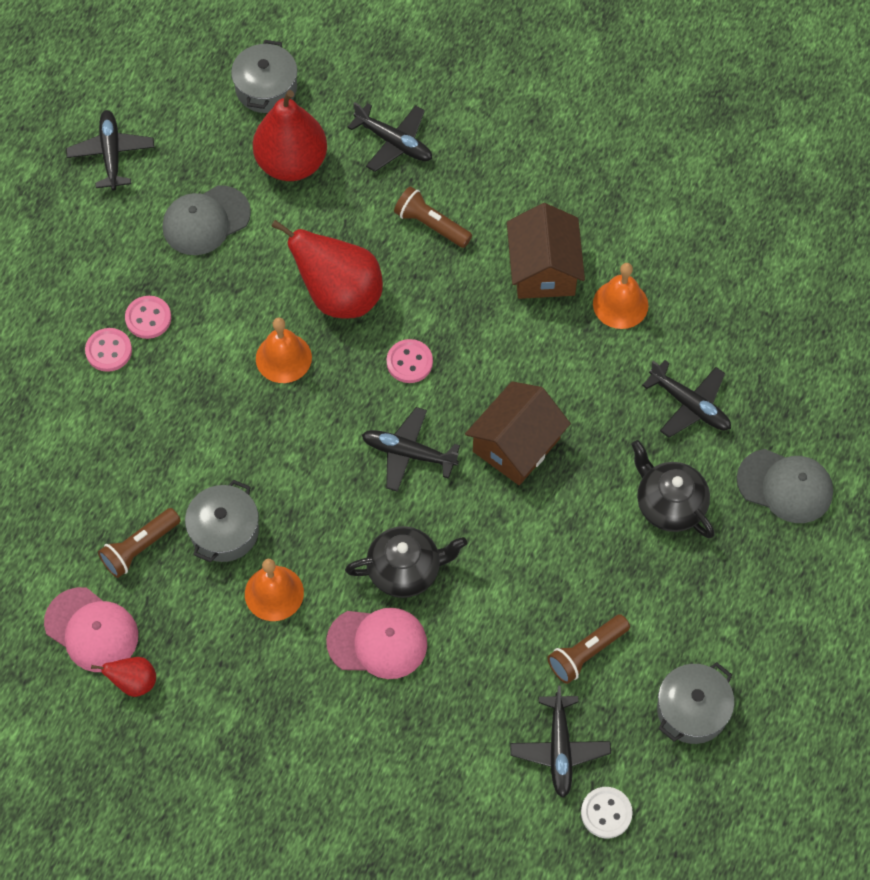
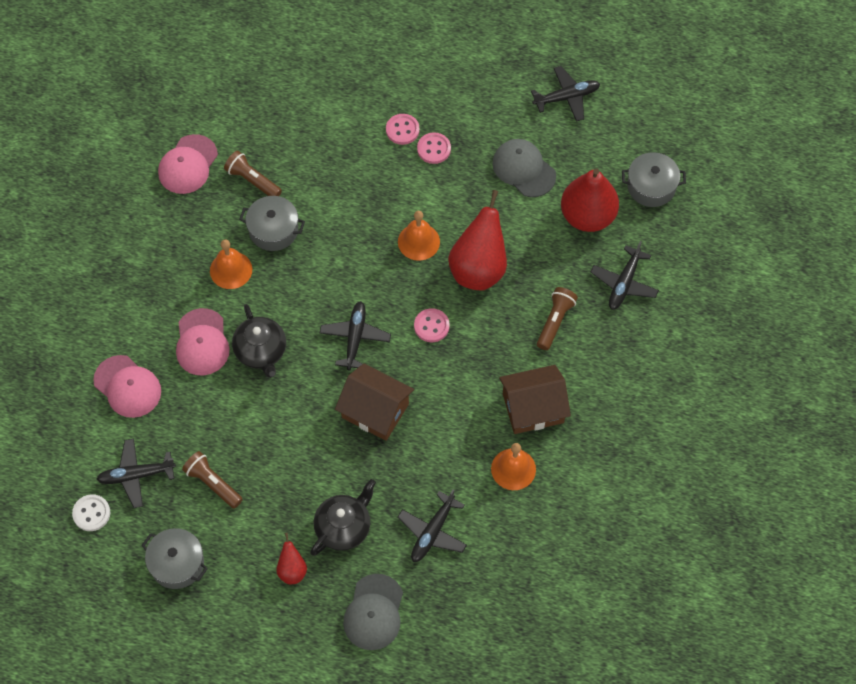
camera: 80 degrees right, 0 degrees up
red pear [91,657,156,697] -> red pear moved to [276,533,307,584]
none -> pink cap [93,355,161,418]

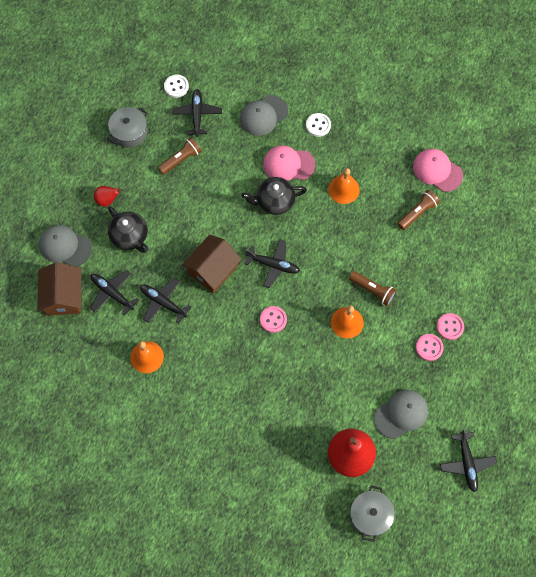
camera: 100 degrees right, 5 degrees up
pink cap [93,355,161,418] -> grey cap [240,95,288,136]
grey pot [239,196,305,251] -> none
red pear [448,190,507,290] -> none
brown house [499,365,571,434] -> brown house moved to [38,262,81,316]
brown flashlight [537,287,578,350] -> brown flashlight moved to [349,271,397,306]
black plane [591,241,659,310] -> black plane moved to [140,278,191,324]
none -> white button [306,113,331,137]

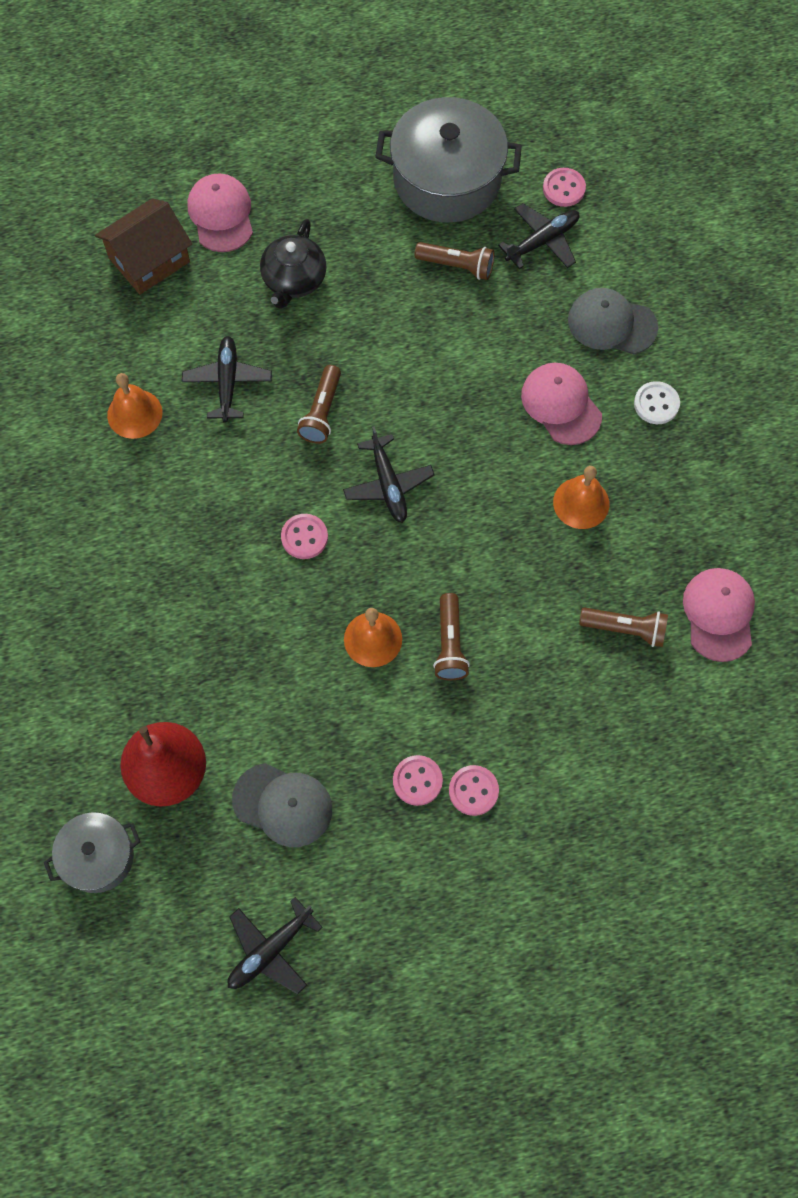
camera: 55 degrees right, 0 degrees up
grey cap [39,225,92,267] -> pink cap [187,173,253,252]
black plane [90,270,139,316] -> none
red pear [94,186,123,207] -> none
grey pot [108,107,148,148] -> grey pot [375,97,522,223], size x1.79
white button [164,75,189,98] -> pink button [543,168,586,207]
brown house [182,235,242,293] -> brown flashlight [297,365,341,444]
black teapot [241,177,307,215] -> none

